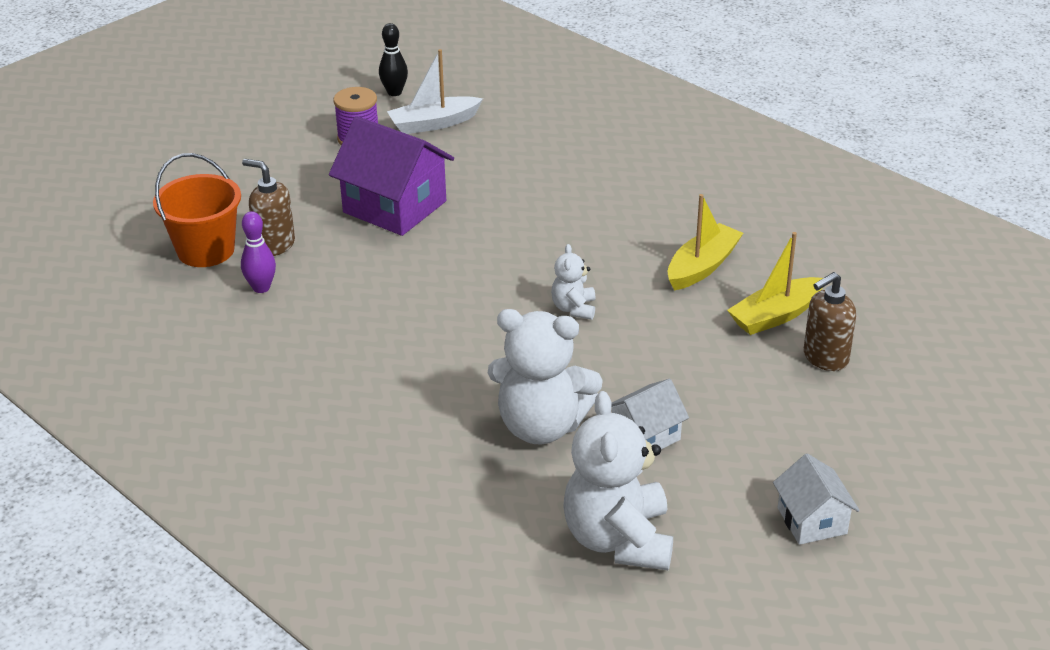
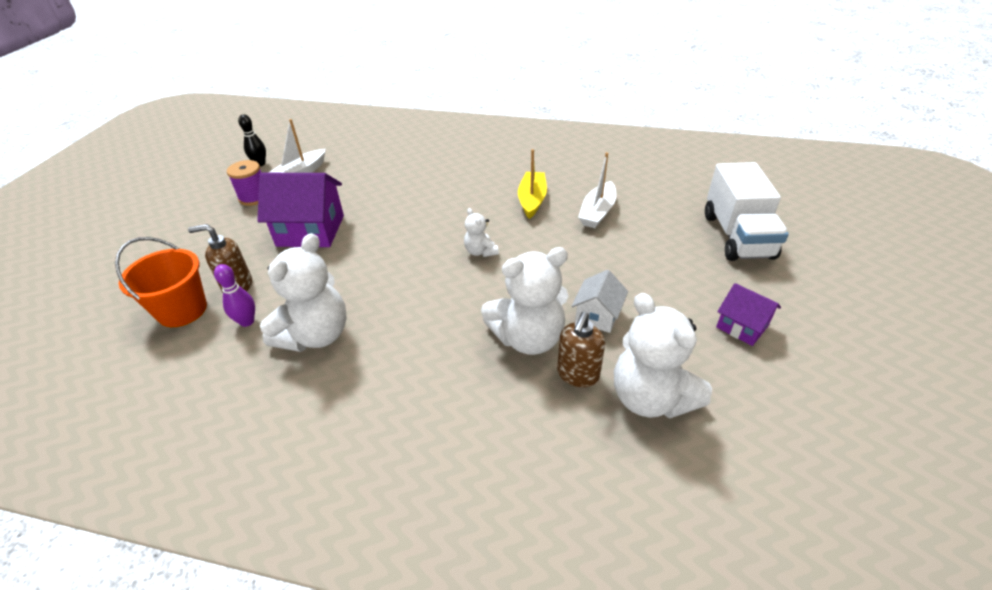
camera: 30 degrees left, 5 degrees up
yellow boat [727,232,823,335] -> white boat [578,152,616,228]
white house [773,453,860,545] -> purple house [716,283,781,346]
brown soap dispenser [804,272,856,371] -> brown soap dispenser moved to [557,312,605,387]
none -> white teddy bear [260,233,347,352]
none -> white truck [705,162,789,261]

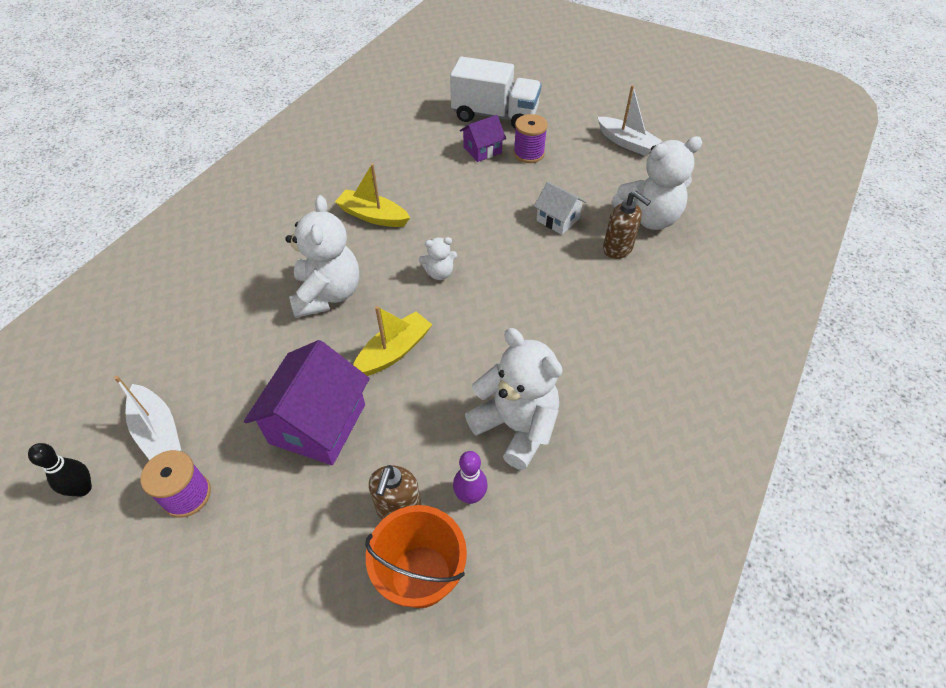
camera: 75 degrees left, 10 degrees up
white teddy bear [481,247,568,355] -> white teddy bear moved to [285,195,359,318]
white boat [578,152,616,228] -> white boat moved to [597,85,662,156]
purple house [716,283,781,346] -> purple house moved to [460,115,506,162]
none -> yellow boat [353,306,433,376]
none -> purple spool [513,114,548,163]

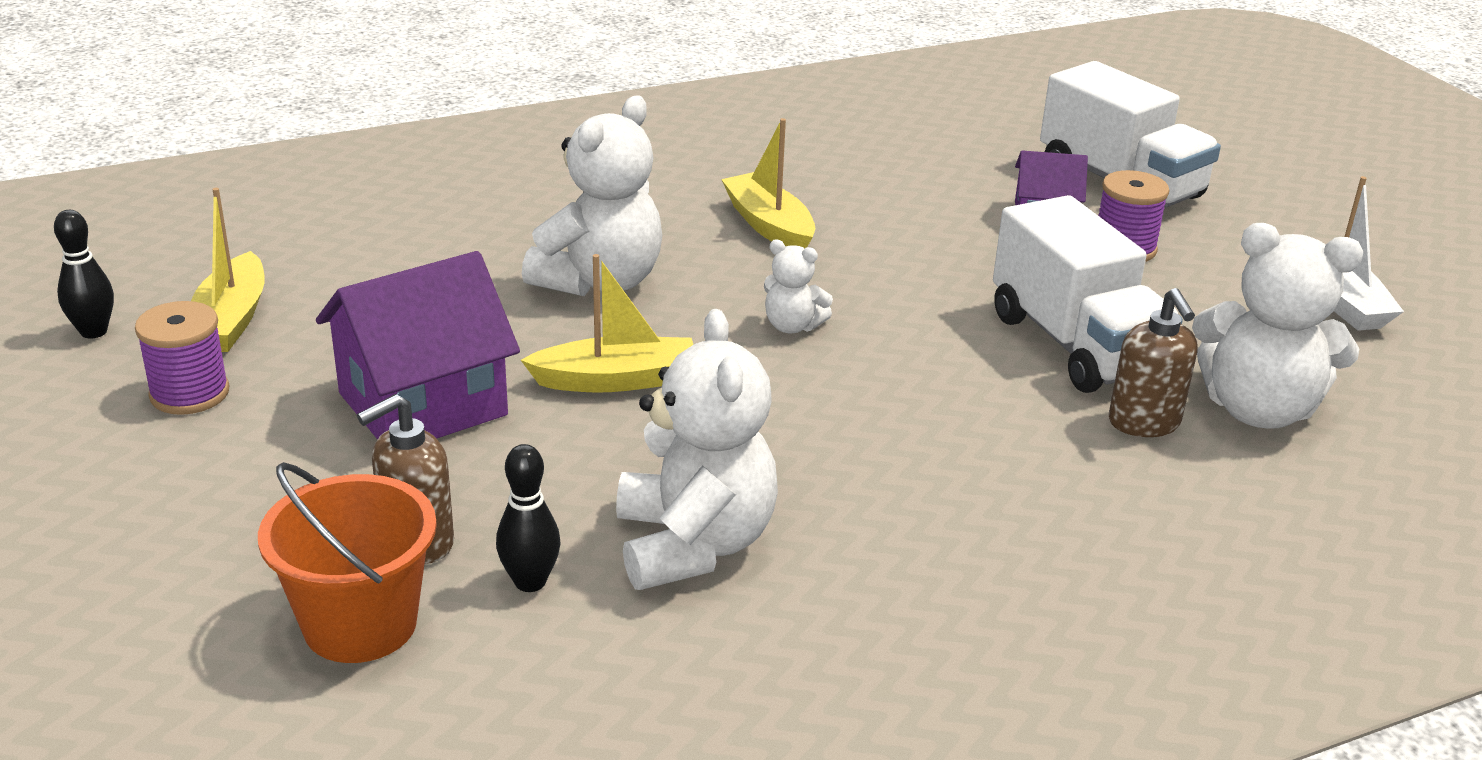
camera: 35 degrees right, 20 degrees down
white boat [114,376,181,460] -> yellow boat [191,188,265,352]
purple bowling pin [453,451,488,504] -> black bowling pin [496,444,561,592]
white house [534,182,587,235] -> white truck [993,195,1183,393]

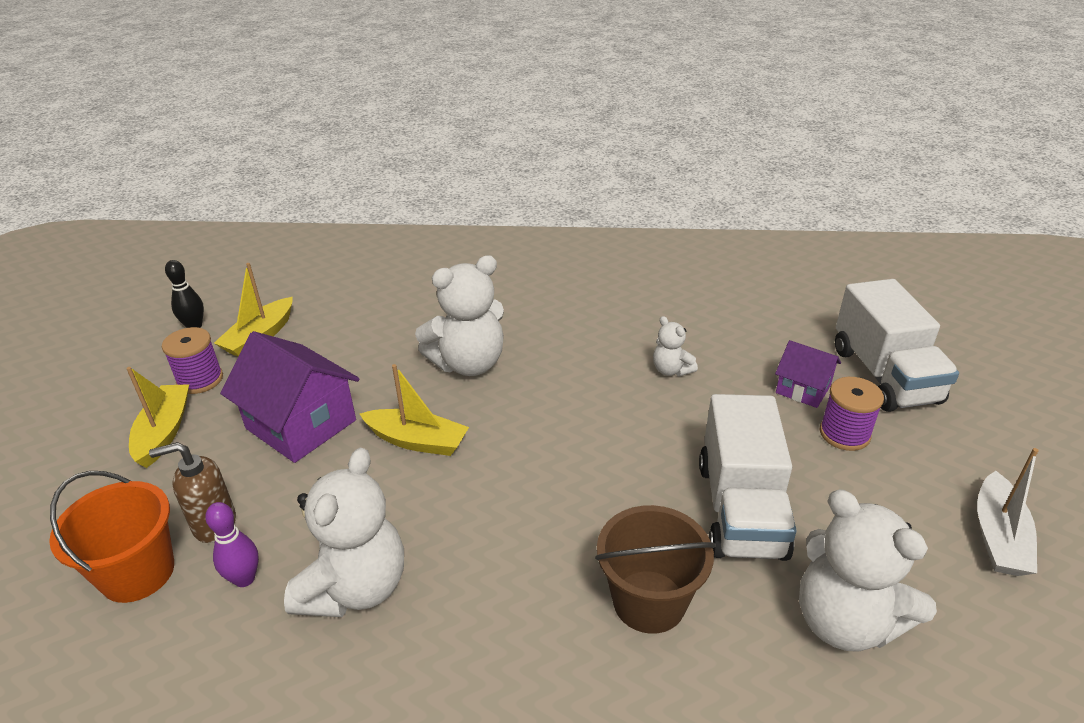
camera: 30 degrees right, 5 degrees up
purple house [316,251,520,440] -> purple house turned 45 degrees clockwise [220,331,359,463]
black bowling pin [496,444,561,592] -> purple bowling pin [205,502,259,587]
yellow boat [721,118,815,248] -> yellow boat moved to [126,367,189,468]
white teddy bear [764,240,833,333] -> white teddy bear moved to [653,316,698,376]
brown soap dispenser [1109,288,1197,437] -> none
none -> brown bucket [595,505,716,634]

